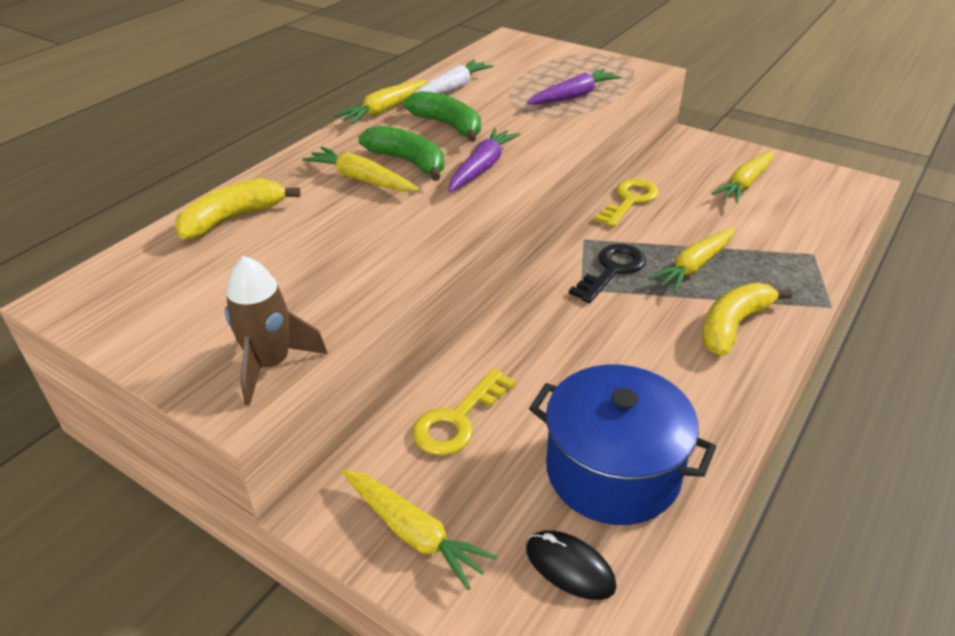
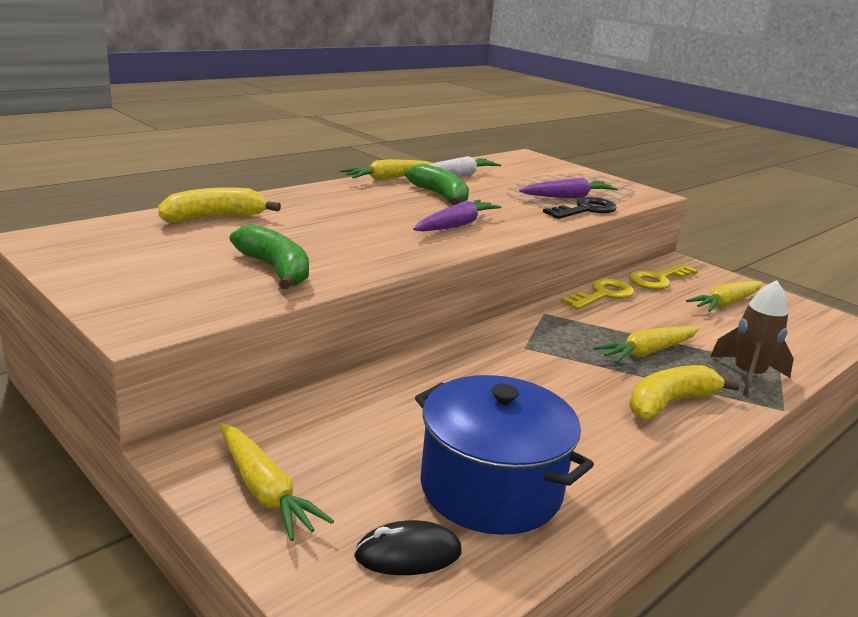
camera: 10 degrees right, 15 degrees down
brown rocket [225,255,328,406] -> brown rocket moved to [710,280,794,397]
yellow carrot [302,147,419,191] -> none
green banana [358,126,444,181] -> green banana moved to [229,225,309,289]
yellow key [412,368,516,456] -> yellow key moved to [629,264,698,290]
black mouse [526,530,616,600] -> black mouse turned 60 degrees counterclockwise [354,520,462,575]
black key [568,244,646,303] -> black key moved to [543,197,617,219]

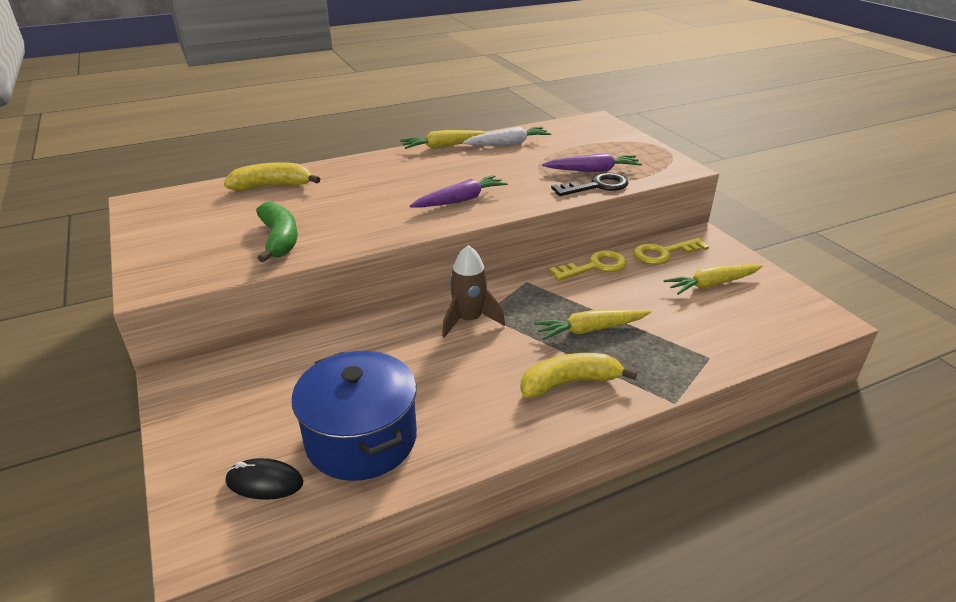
camera: 20 degrees right, 10 degrees up
yellow carrot [219,423,334,541] -> none
green banana [405,164,469,205] -> none
brown rocket [710,280,794,397] -> brown rocket moved to [442,245,505,338]

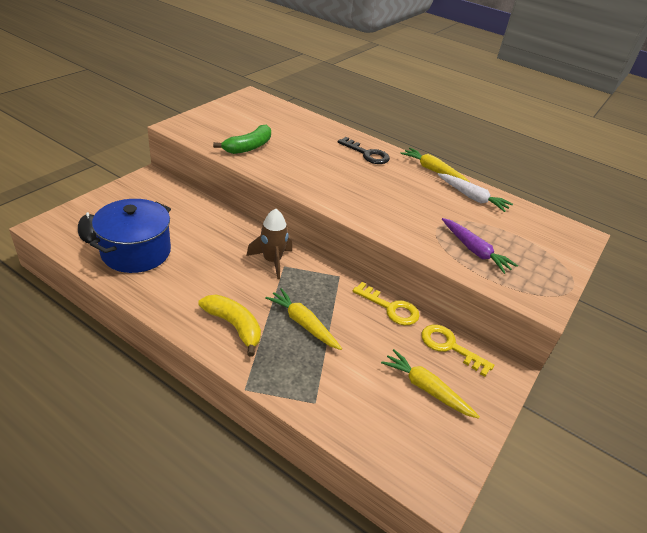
camera: 55 degrees right, 5 degrees up
yellow banana [224,162,320,191] -> none
purple carrot [410,175,508,208] -> none
black key [551,173,629,196] -> black key moved to [337,137,390,164]

